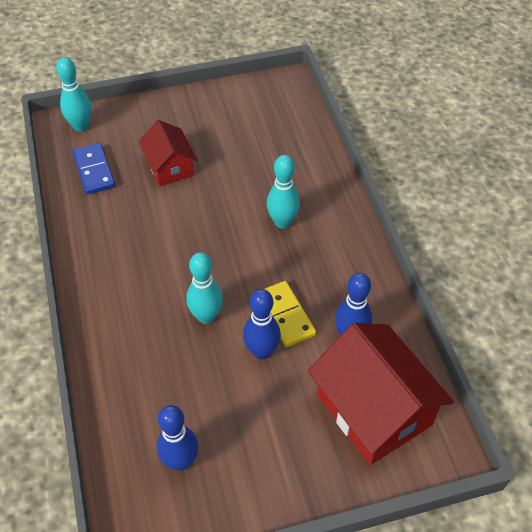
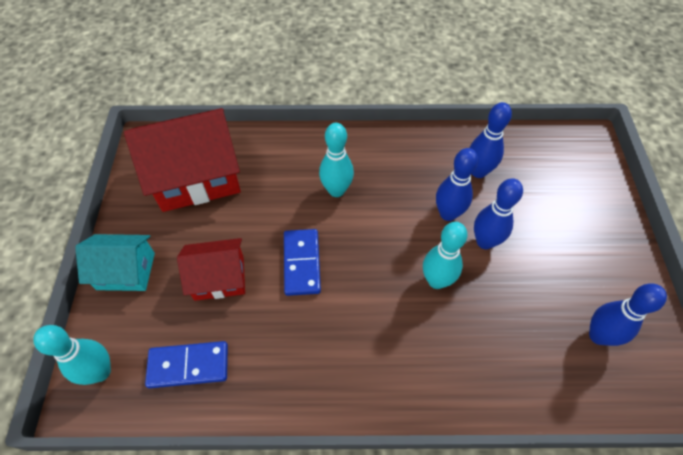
camera: 75 degrees left, 5 degrees up
yellow domino [265,281,316,347] -> blue bowling pin [436,148,478,221]
red house [308,323,454,465] -> red house moved to [124,108,241,212]
none -> turquoise house [75,234,155,291]
none -> blue domino [284,229,321,296]

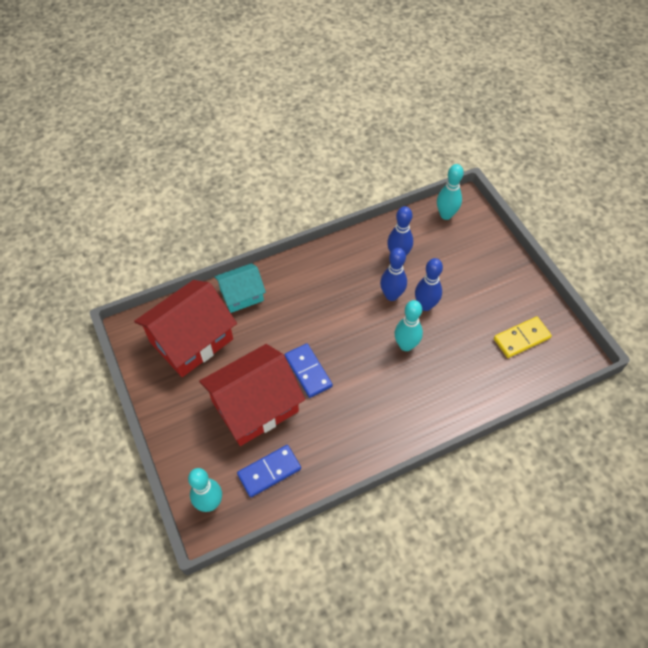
camera: 25 degrees left, 0 degrees up
turquoise house [75,234,155,291] -> turquoise house moved to [214,263,266,313]
red house [177,238,245,301] -> red house [199,344,305,446], size x1.73
turquoise bowling pin [319,123,354,197] -> turquoise bowling pin moved to [437,164,464,220]
blue bowling pin [589,283,667,346] -> yellow domino [494,317,552,358]

